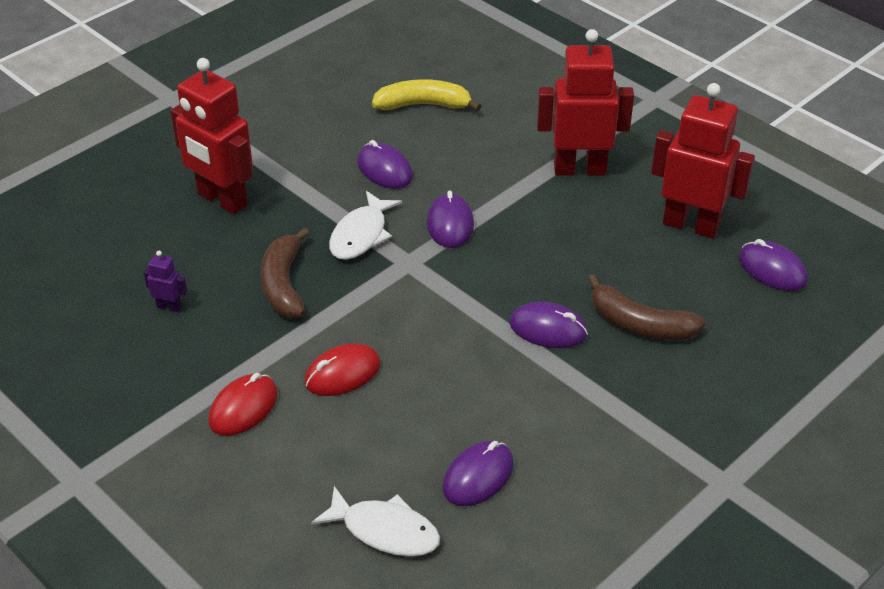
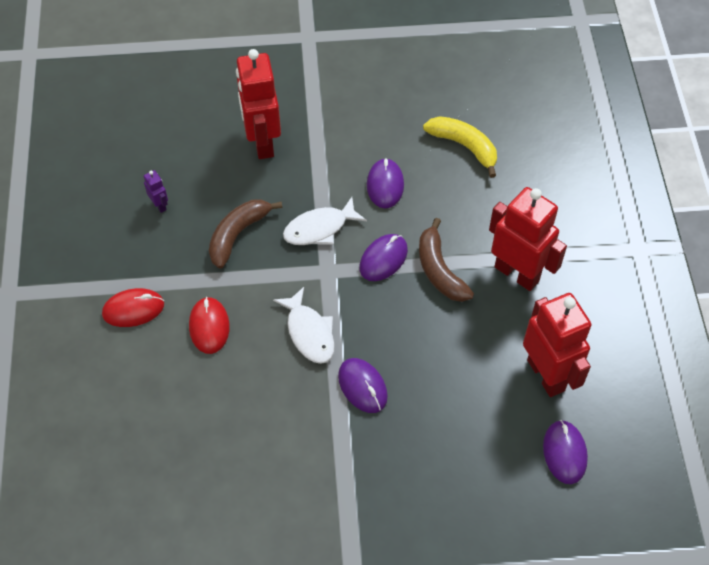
camera: 40 degrees right, 15 degrees up
red mouse [304,343,381,396] -> red mouse turned 75 degrees clockwise [189,297,230,354]
white fish [311,486,440,557] -> white fish moved to [273,287,335,364]
purple mouse [443,441,514,506] -> none
brown banana [587,274,705,340] -> brown banana moved to [419,218,474,302]

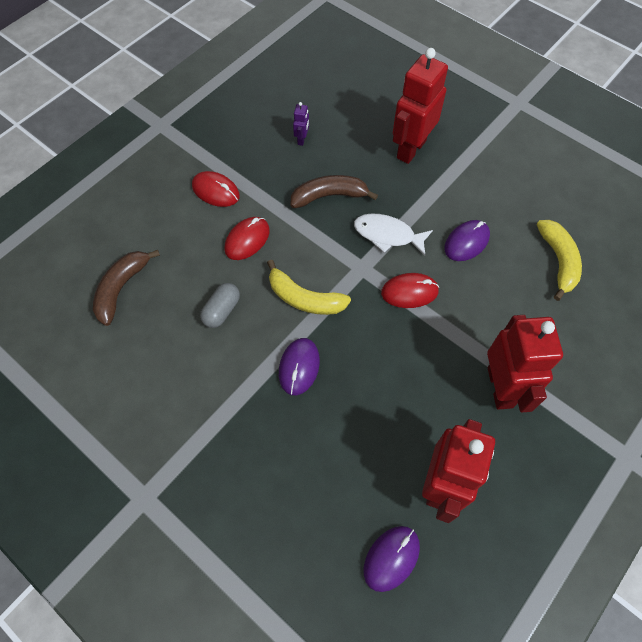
camera: 45 degrees right, 5 degrees up
white fish [273,287,335,364] -> yellow banana [267,260,351,315]
purple mouse [359,234,408,281] -> red mouse [381,273,439,308]
brown banana [419,218,474,302] -> brown banana moved to [93,250,160,326]
none -> grey capsule [200,283,240,328]

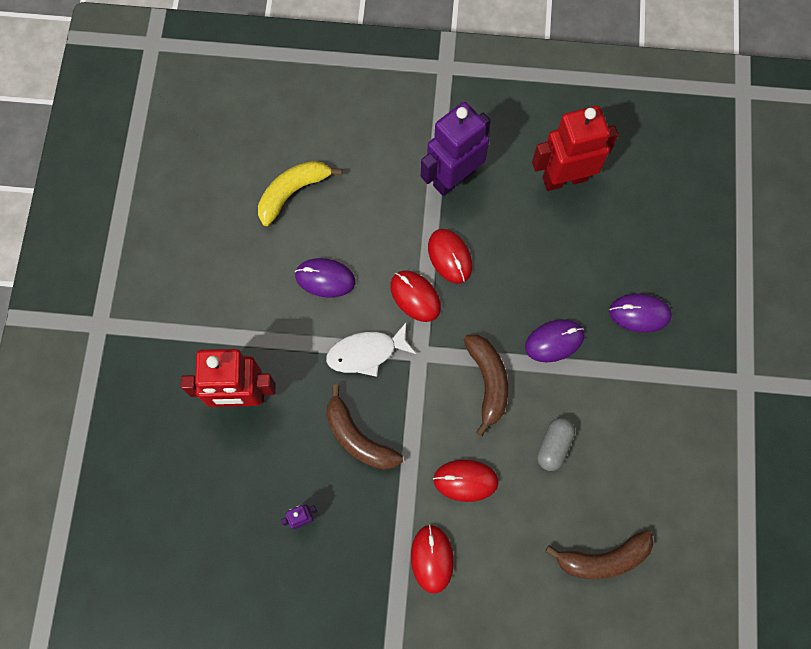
camera: 125 degrees left, 10 degrees up
grey capsule [200,283,240,328] -> grey capsule turned 60 degrees counterclockwise [537,418,575,471]
yellow banana [267,260,351,315] -> brown banana [464,335,508,436]
white fish [354,214,433,255] -> white fish turned 90 degrees clockwise [326,323,416,377]
purple mouse [364,526,420,592] -> purple mouse moved to [609,293,672,333]
red robot [487,315,563,412] -> purple robot [421,102,491,196]
none -> red mouse [428,229,472,284]

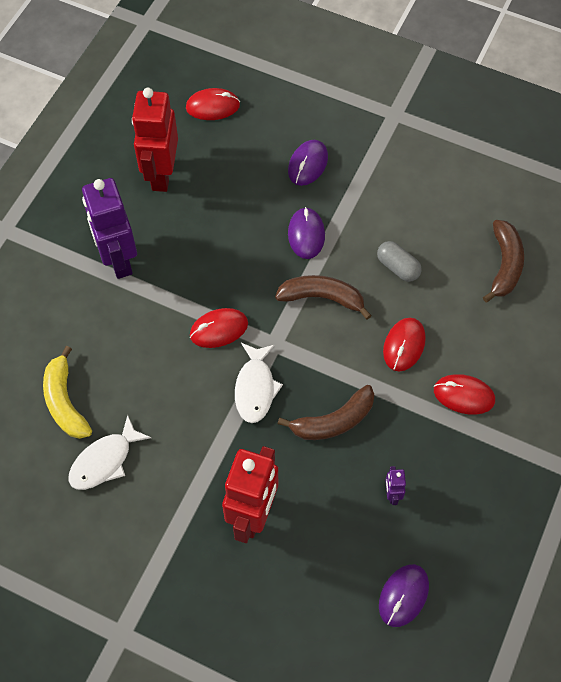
camera: 70 degrees left, 10 degrees down
purple mouse [295,258,355,298] -> purple mouse moved to [379,564,429,627]
red mouse [428,229,472,284] -> red mouse moved to [186,88,240,120]
none -> white fish [68,415,151,490]

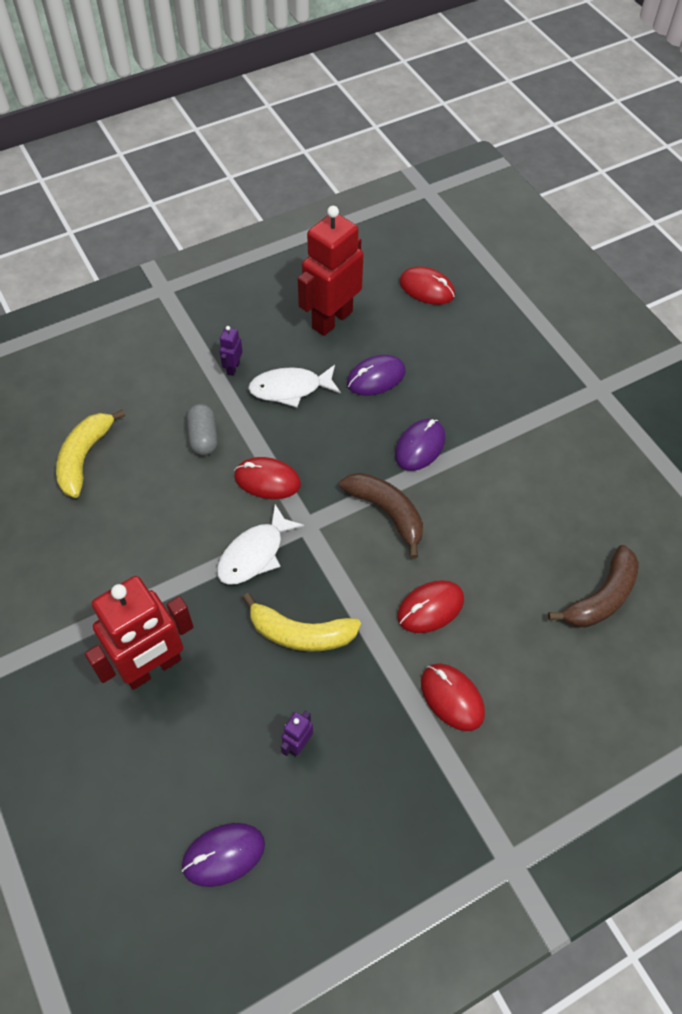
camera: 35 degrees right, 5 degrees down
white fish [68,415,151,490] -> white fish moved to [248,365,341,407]
purple robot [82,178,137,279] -> purple robot [220,326,243,376], size x0.41
brown banana [278,385,375,440] -> yellow banana [243,593,361,652]
purple mouse [288,140,328,186] -> purple mouse moved to [347,355,406,396]
grey capsule [377,241,422,282] -> grey capsule moved to [187,404,218,456]

